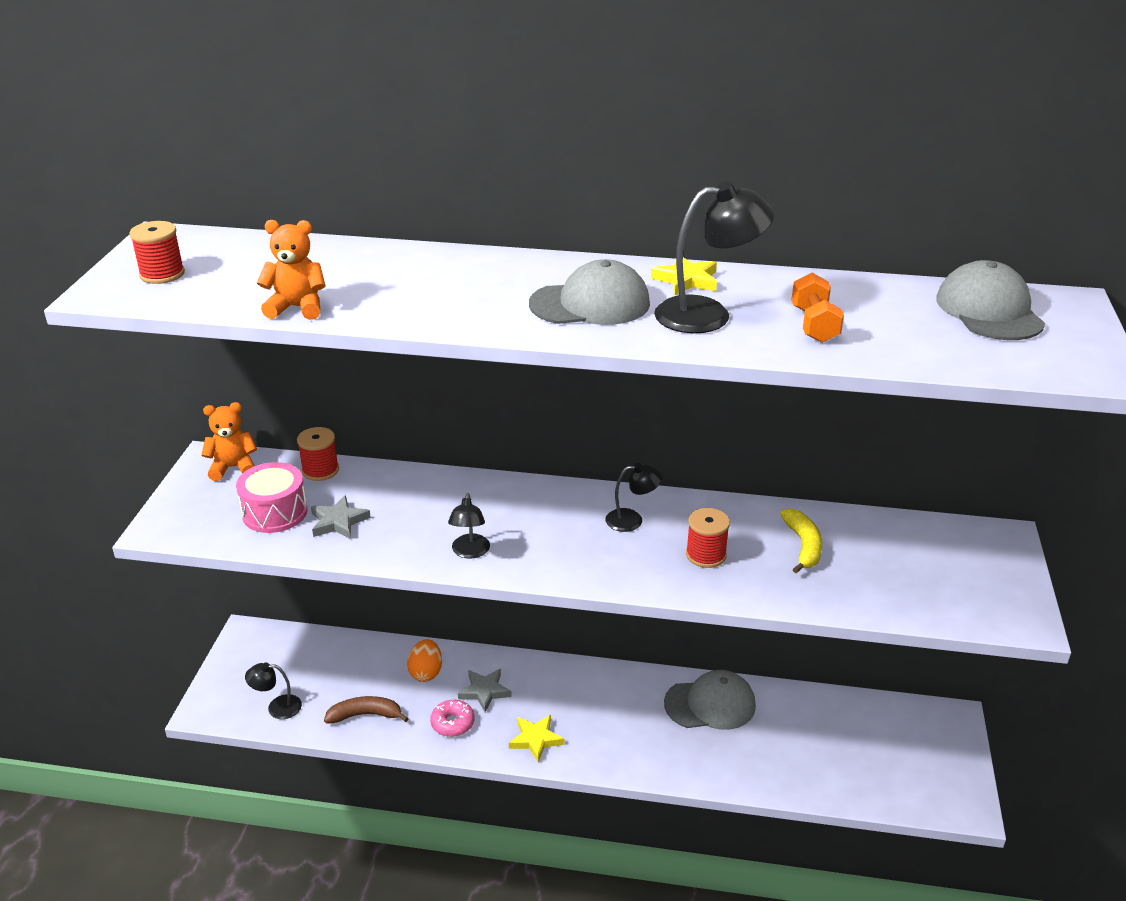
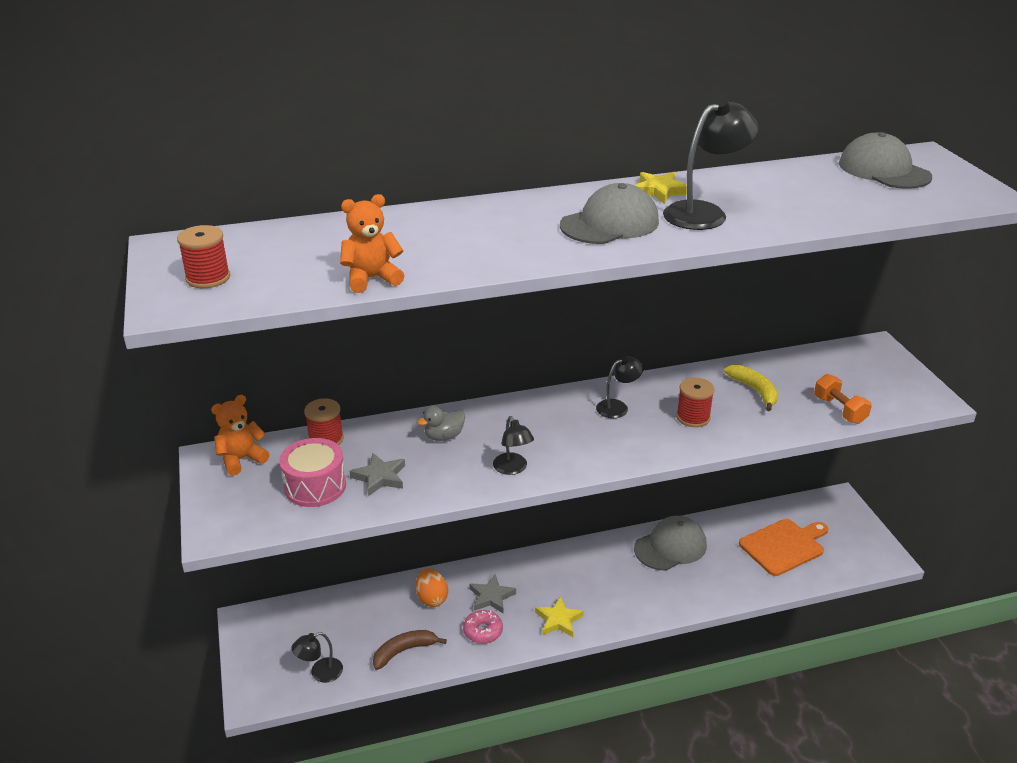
camera: 25 degrees left, 0 degrees up
orange dumbbell [791,273,844,343] -> orange dumbbell moved to [814,374,872,424]
none -> grey duck [417,406,465,441]
none -> orange cutting board [739,519,828,576]

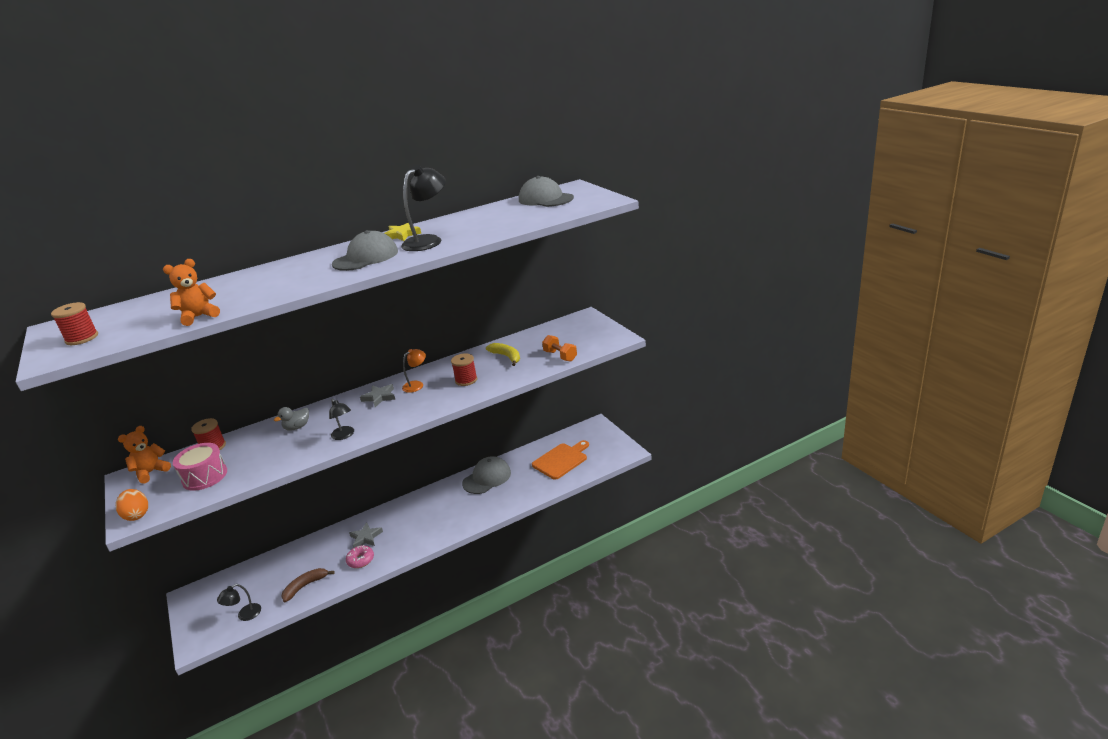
camera: 10 degrees left, 5 degrees down
grey star [349,453,405,496] -> grey star moved to [360,384,395,407]
orange egg [416,569,448,607] -> orange egg moved to [116,489,148,521]
yellow star [535,596,584,637] -> none
black lamp [596,356,643,418] -> orange lamp [402,349,426,393]

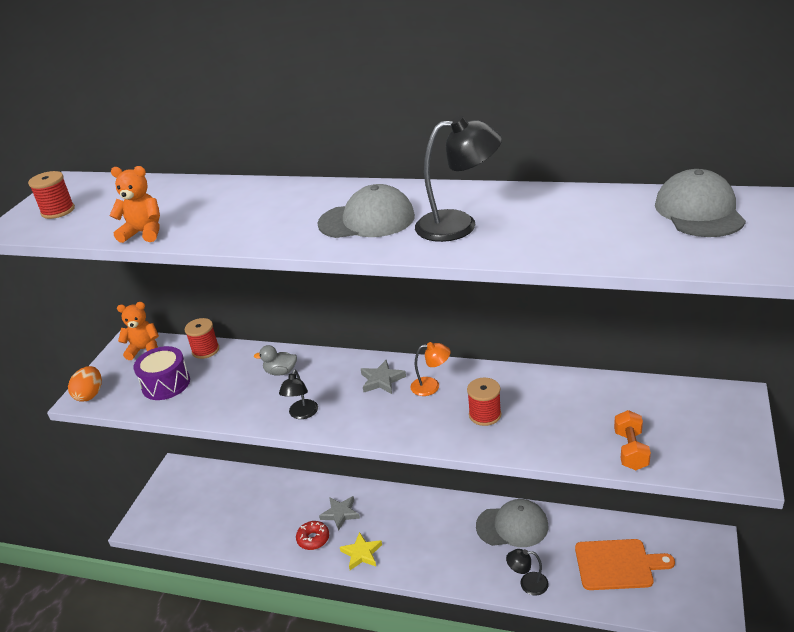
camera: 45 degrees right, 5 degrees up
pink drum [173,443,227,491] -> purple drum [133,346,190,400]
black lamp [217,584,261,621] -> black lamp moved to [506,549,549,596]
brown banana [281,568,335,602] -> none
pink donut [346,545,374,568] -> red donut [296,521,329,550]
yellow star [384,223,421,241] -> yellow star moved to [340,532,382,570]
yellow banana [486,343,520,366] -> none

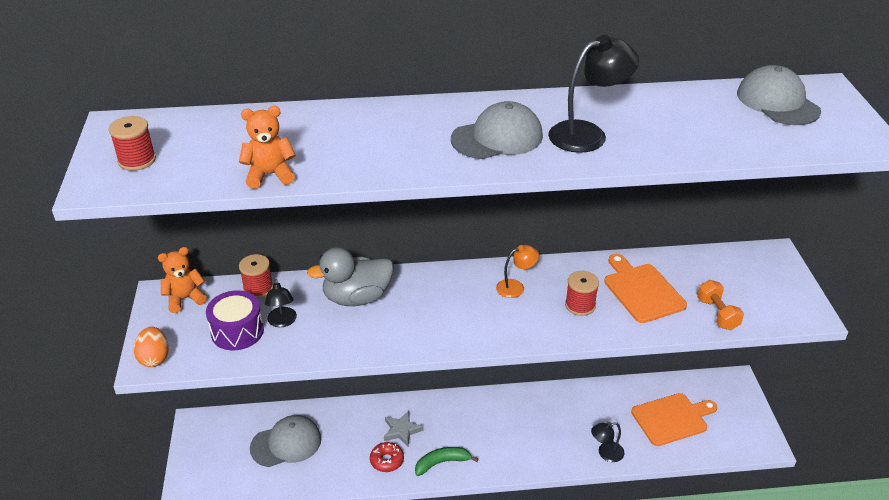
camera: 25 degrees left, 5 degrees up
grey duck [254,345,297,376] -> grey duck [307,247,394,306], size x1.93
black lamp [279,369,318,419] -> black lamp moved to [265,279,297,327]
yellow star [340,532,382,570] -> green banana [415,447,479,476]
grey star [361,360,406,394] -> none
grey cap [476,499,548,547] -> grey cap moved to [250,415,321,467]
none -> orange cutting board [604,254,687,323]

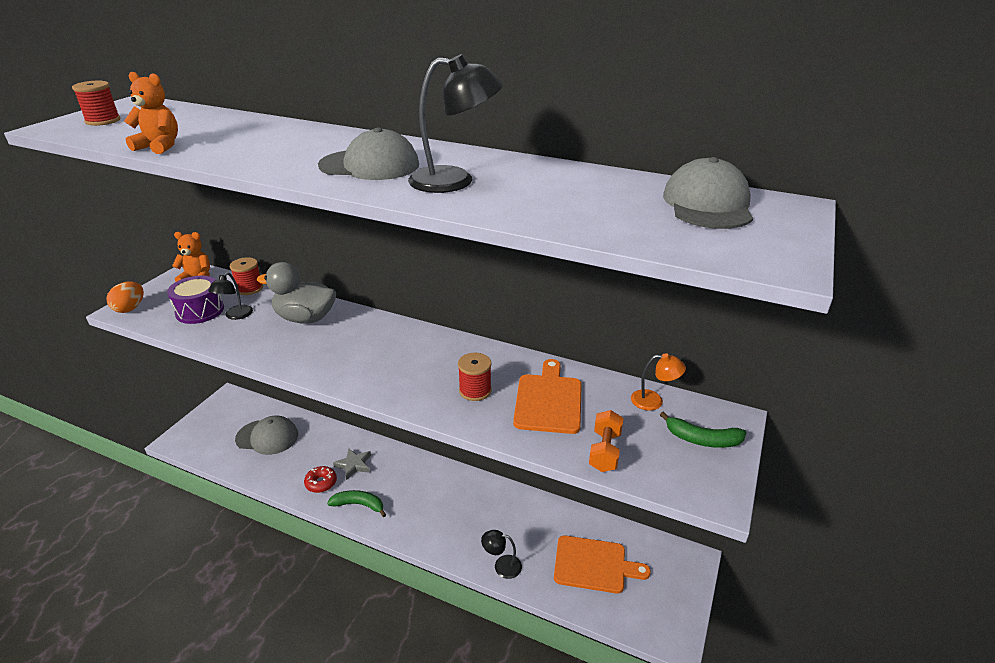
camera: 30 degrees right, 5 degrees down
orange lamp [496,245,539,298] -> orange lamp moved to [631,353,686,411]
none -> green banana [660,412,747,448]

